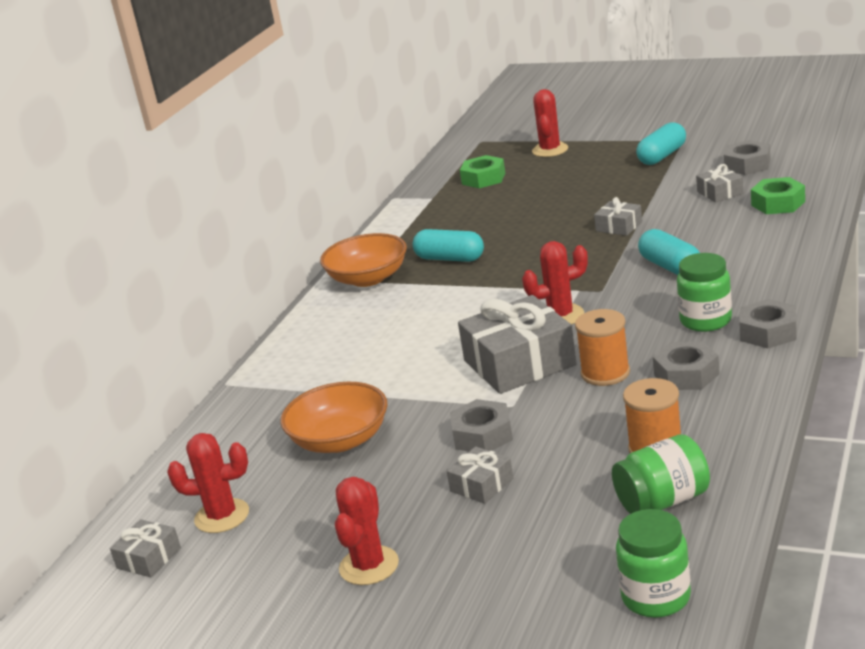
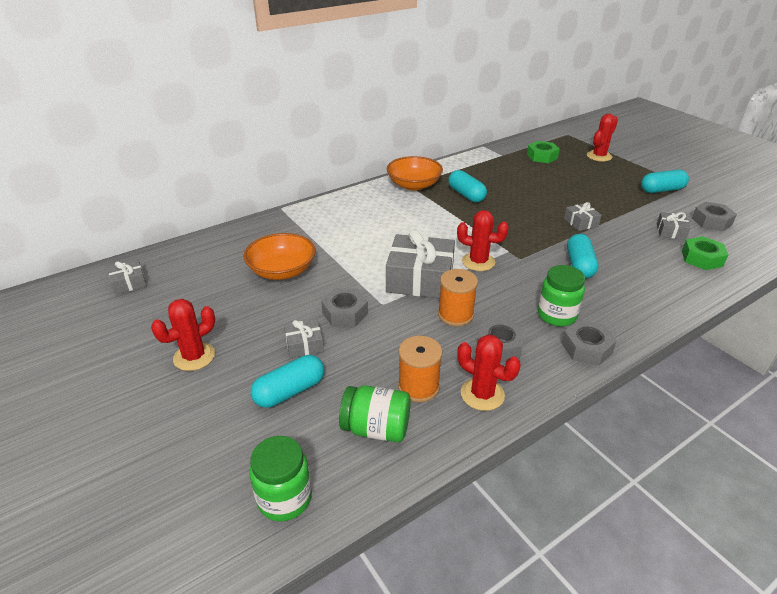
camera: 30 degrees right, 10 degrees up
red cactus [167,433,249,533] -> red cactus moved to [457,334,521,411]
none -> turquoise capsule [251,355,324,408]

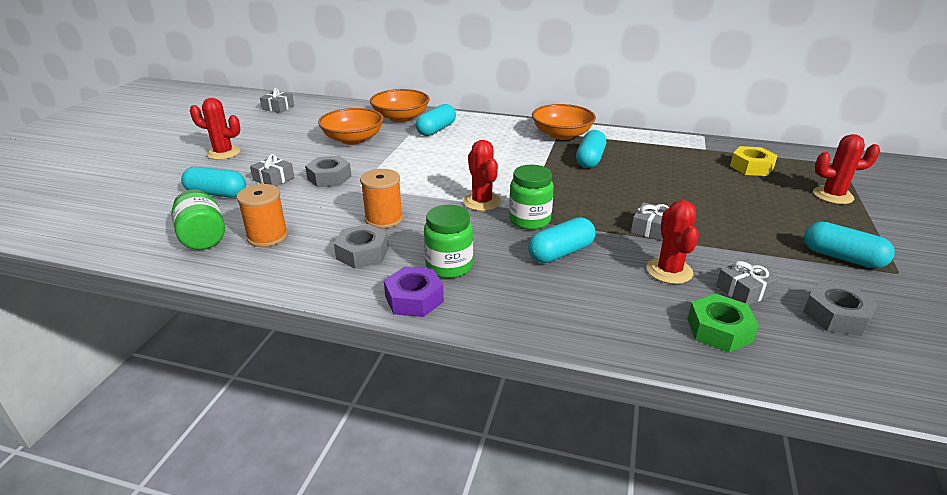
camera: 50 degrees right, 5 degrees down
green jar [249,436,312,521] -> green jar moved to [509,165,554,230]
grey gift [386,229,455,298] -> none
red cactus [457,334,521,411] -> red cactus moved to [646,200,699,284]
green nut [527,141,560,163] -> yellow nut [730,146,778,176]
grey nut [562,320,617,366] -> purple nut [384,266,444,317]
none -> orange bowl [370,89,430,122]
none -> turquoise capsule [416,104,456,136]

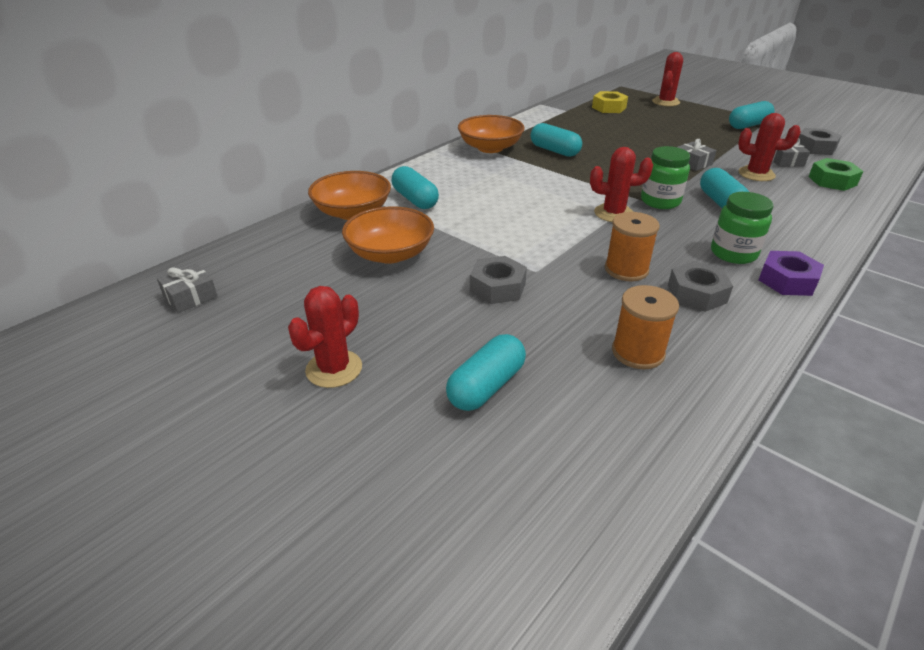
camera: 65 degrees left, 5 degrees up
green jar [171,189,225,250] -> none
grey gift [250,154,294,186] -> none

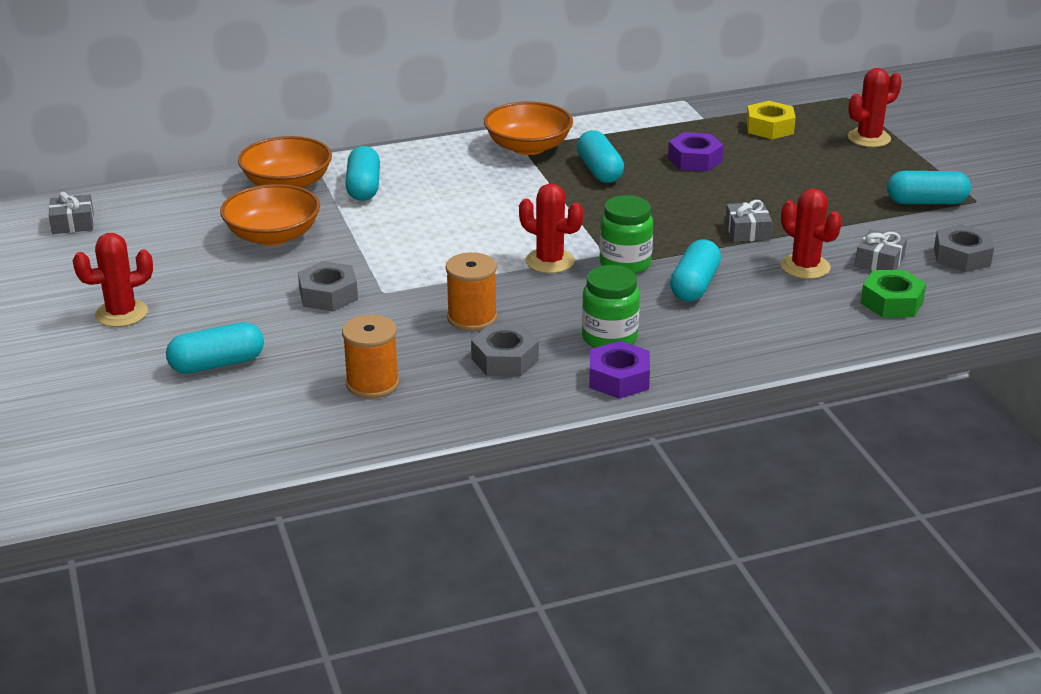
camera: 30 degrees right, 5 degrees down
none -> purple nut [668,132,724,171]

